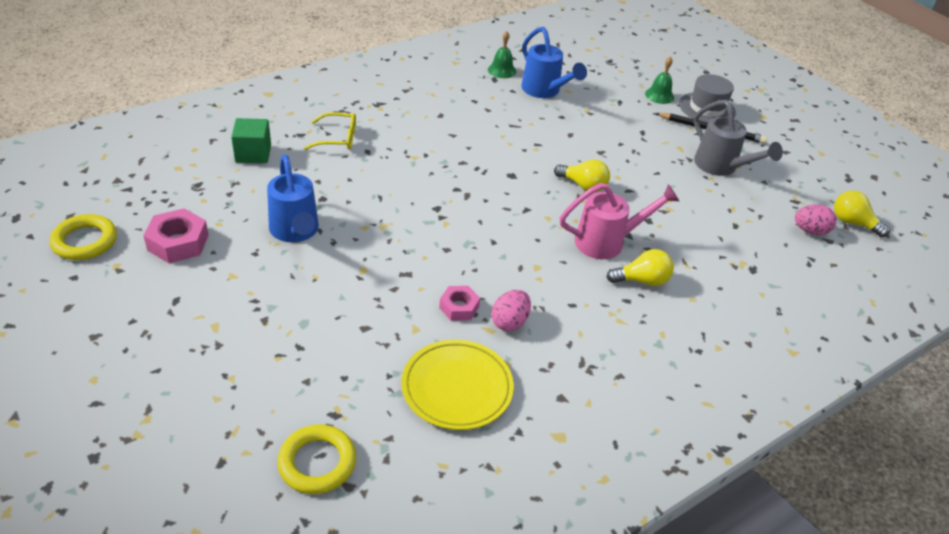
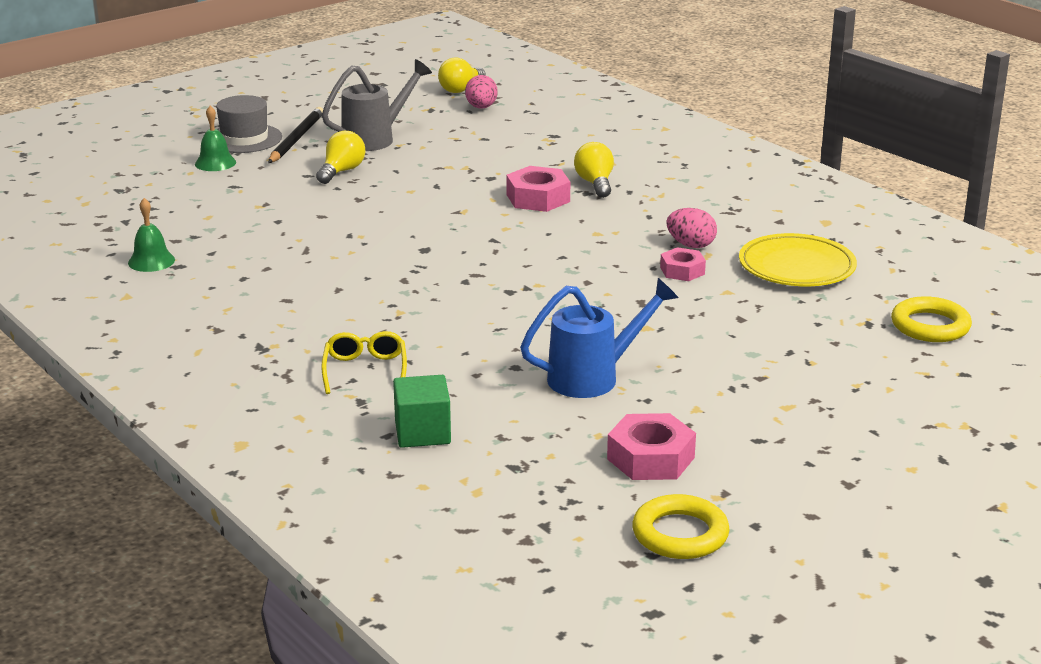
camera: 90 degrees left, 15 degrees down
blue watering can [521,27,587,98] -> none
yellow light bulb [554,159,610,193] -> yellow light bulb moved to [316,131,366,184]
pink watering can [560,183,679,259] -> pink nut [507,166,570,212]

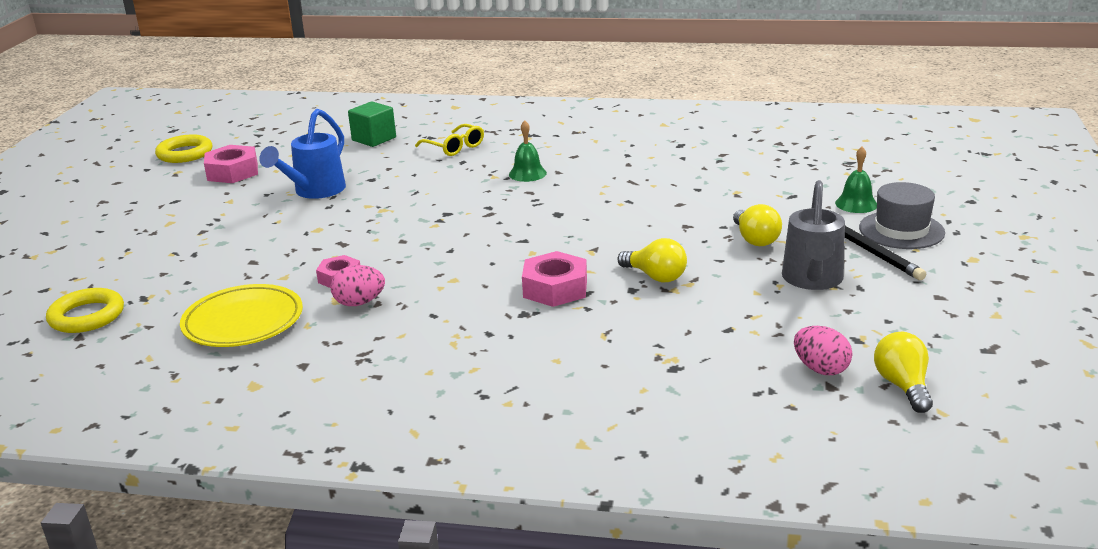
camera: 140 degrees right, 0 degrees up
green bell [128,198,175,272] -> green bell moved to [509,120,547,182]
yellow light bulb [574,142,614,198] -> yellow light bulb moved to [617,238,687,282]

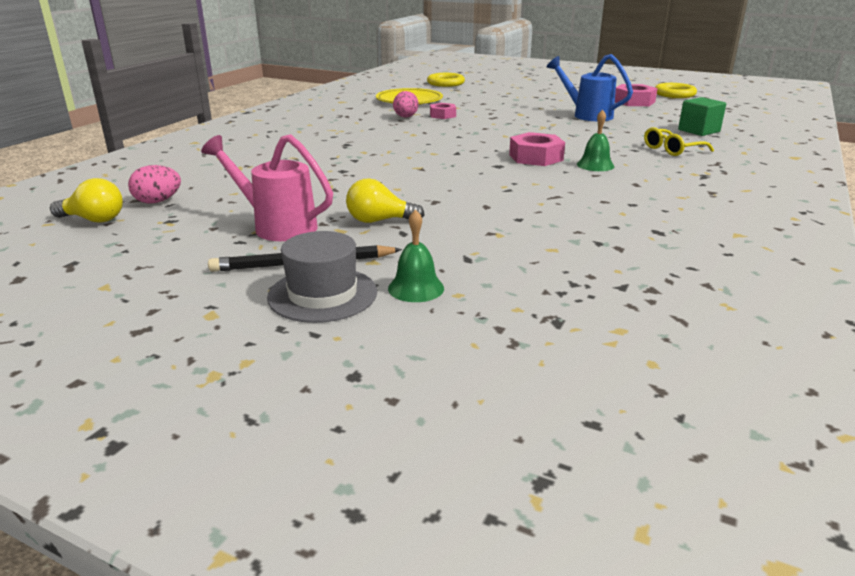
camera: 105 degrees right, 0 degrees up
pink nut [522,251,587,307] -> pink nut moved to [509,132,565,166]
yellow light bulb [617,238,687,282] -> none
grey watering can [782,180,845,290] -> pink watering can [201,134,333,241]

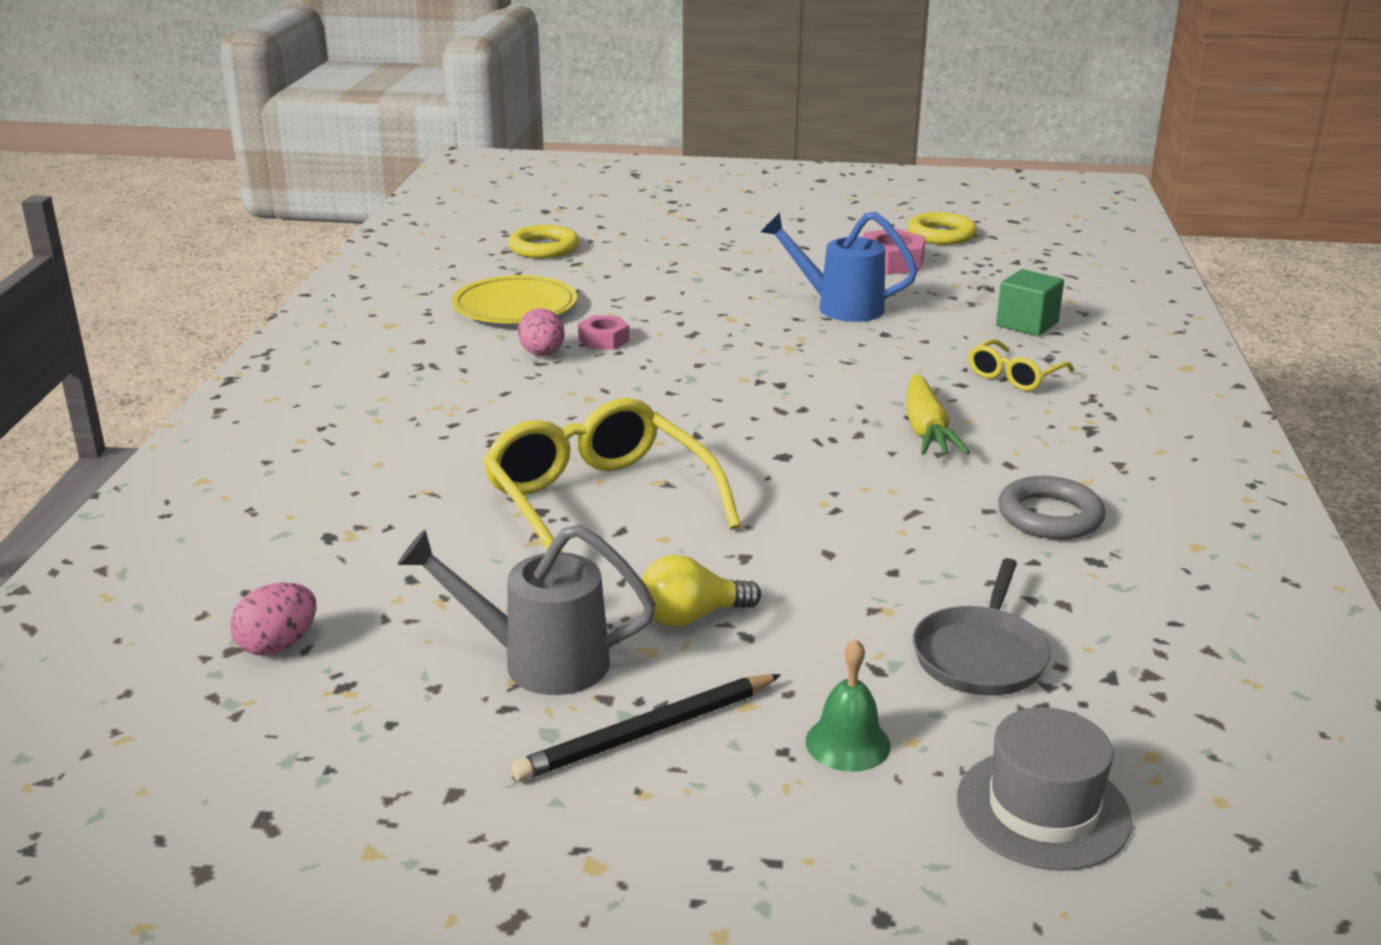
camera: 20 degrees left, 0 degrees up
yellow light bulb [50,178,123,223] -> none
pink watering can [201,134,333,241] -> grey watering can [397,525,656,695]
grey hat [267,231,377,323] -> grey hat moved to [957,707,1132,871]
pink nut [509,132,565,166] -> none
green bell [577,109,614,171] -> yellow carrot [907,374,970,455]
none -> yellow glasses [483,398,741,552]
none -> grey pan [913,558,1051,695]
none -> grey ring [998,476,1106,539]

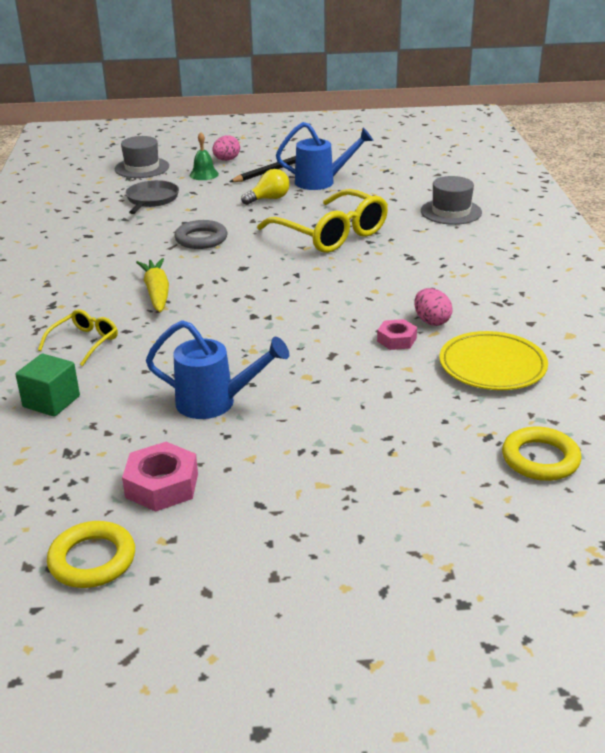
camera: 170 degrees right, 5 degrees up
pink egg [230,583,317,656] -> pink egg moved to [212,135,240,161]
grey watering can [397,525,656,695] -> blue watering can [276,122,373,190]
grey ring [998,476,1106,539] -> grey ring moved to [174,220,227,249]
none -> grey hat [421,176,482,225]

